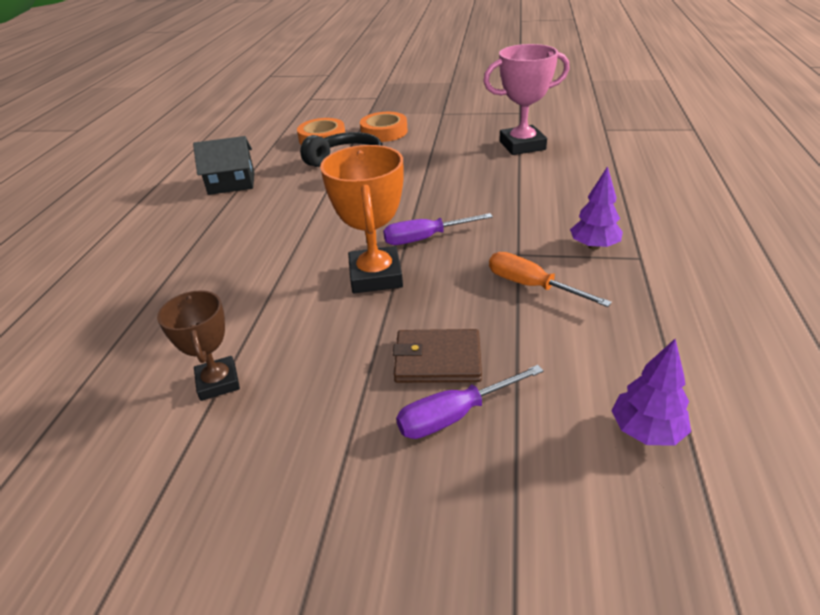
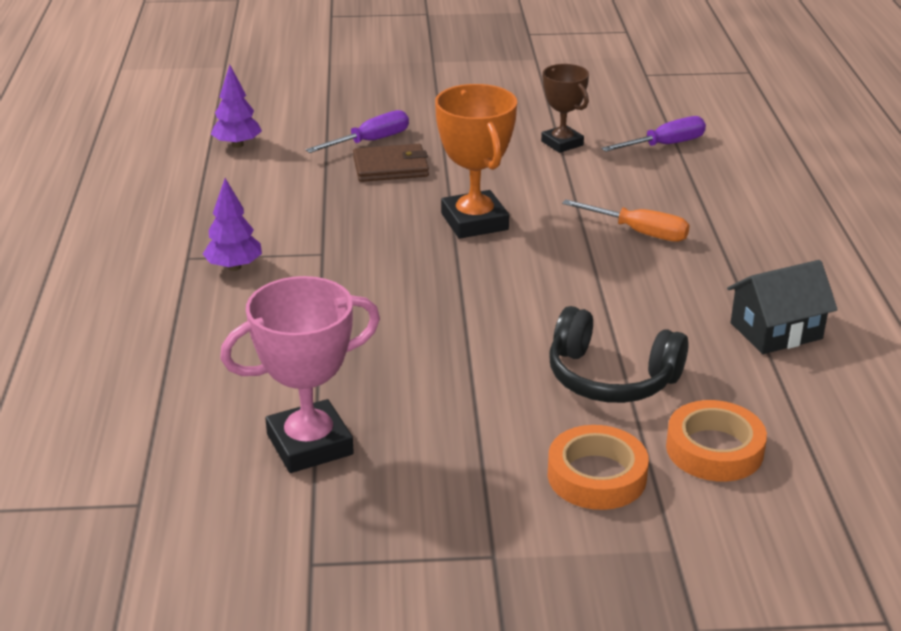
camera: 165 degrees right, 5 degrees down
purple screwdriver [383,213,493,245] -> purple screwdriver moved to [601,116,706,152]
orange screwdriver [489,252,612,307] -> orange screwdriver moved to [562,199,690,242]

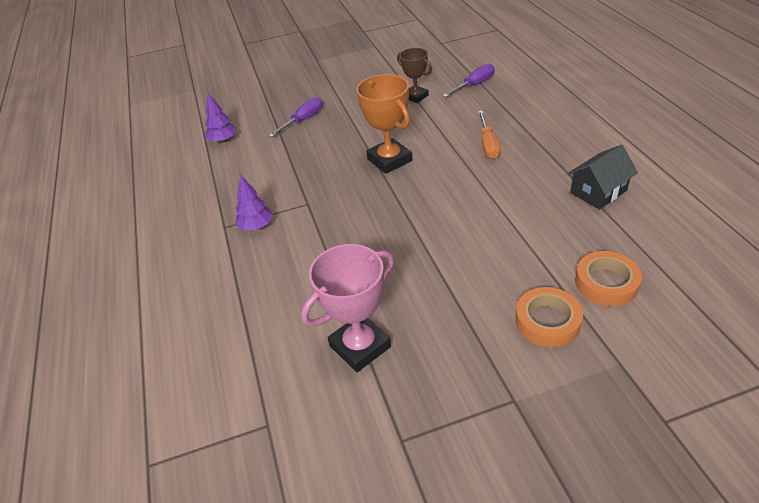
camera: 10 degrees left, 10 degrees up
brown wallet [353,144,429,182] -> none
black headphones [549,306,689,403] -> none
orange screwdriver [562,199,690,242] -> orange screwdriver turned 75 degrees clockwise [478,111,501,159]

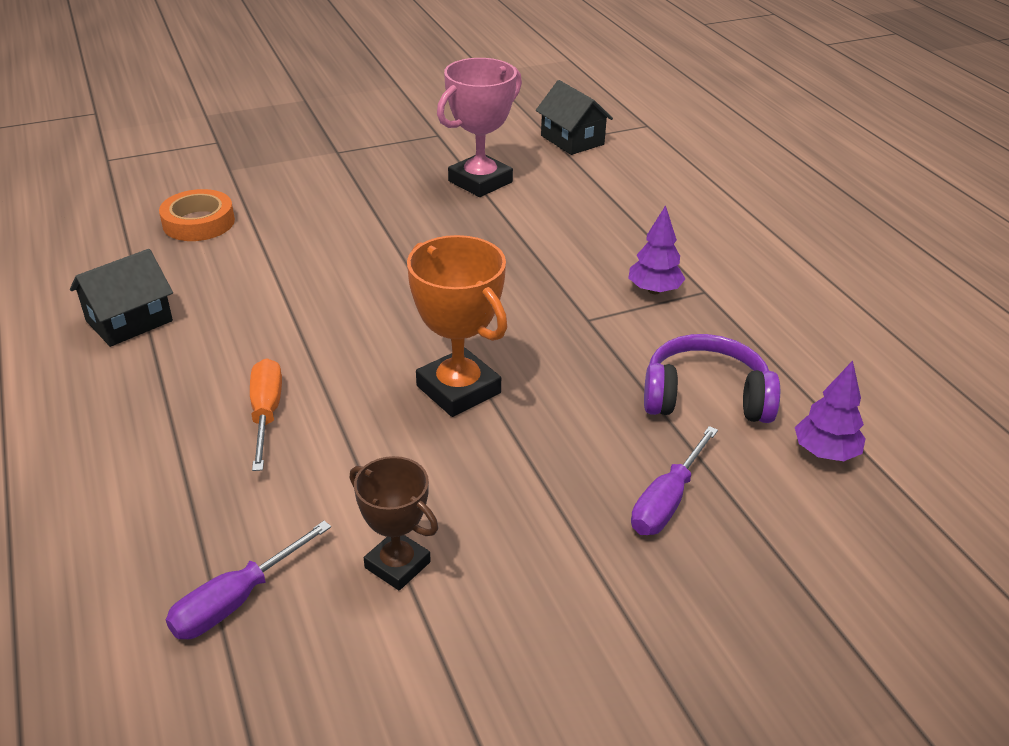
camera: 170 degrees right, 5 degrees down
orange tape [515,287,583,347] -> none
none -> black house [536,80,613,155]
none -> purple headphones [644,334,780,423]

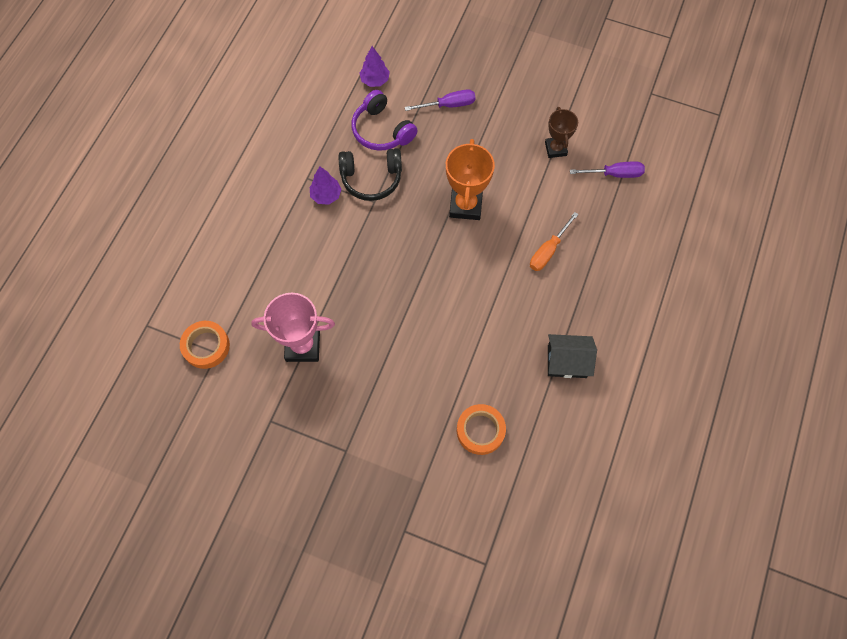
camera: 135 degrees left, 30 degrees up
black house [536,80,613,155] -> orange tape [180,321,230,369]
none -> black headphones [339,148,402,201]

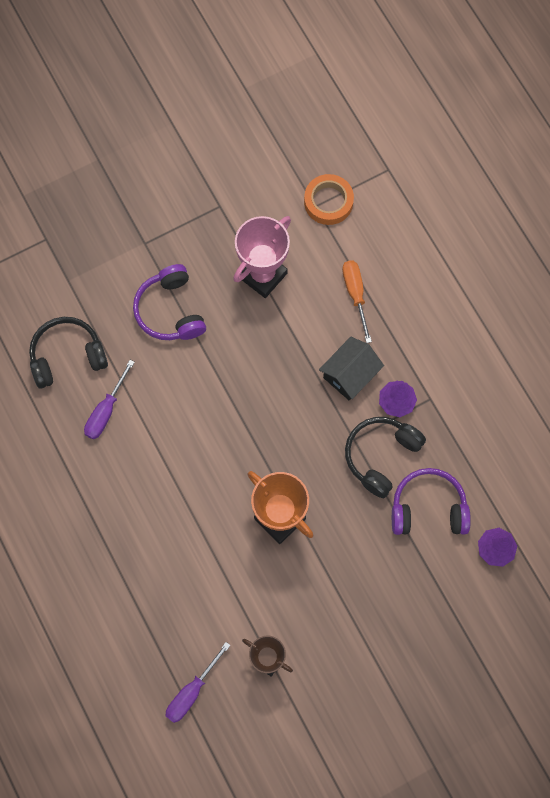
camera: 130 degrees right, 5 degrees up
purple screwdriver [405,89,476,111] -> purple screwdriver moved to [84,360,135,439]
orange tape [457,404,506,455] -> black headphones [29,317,108,389]
orange screwdriver [530,212,579,271] -> orange screwdriver moved to [342,261,372,343]
black house [548,334,597,378] -> black house moved to [319,337,384,400]
none -> purple headphones [133,264,206,340]

